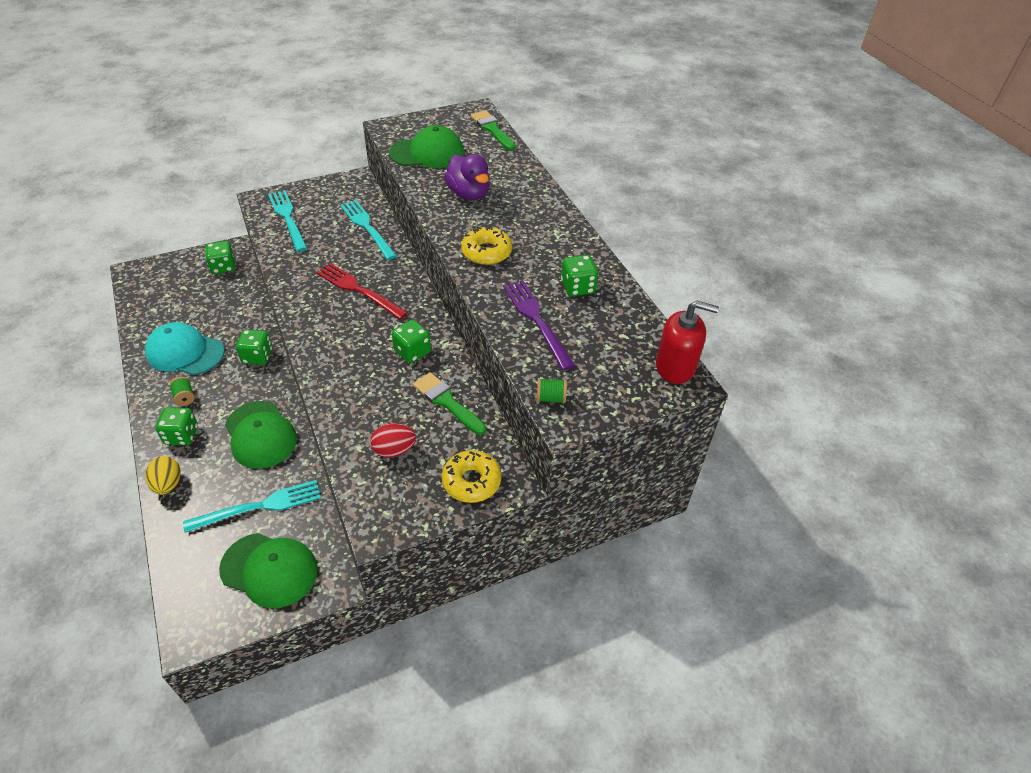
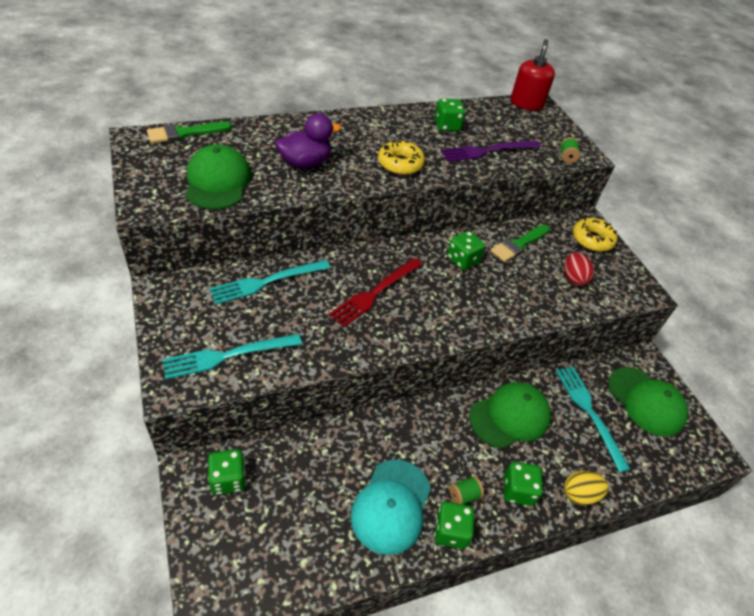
camera: 90 degrees left, 0 degrees up
green cap [219,533,318,608] -> green cap turned 120 degrees clockwise [608,367,688,437]
green dice [236,330,272,365] -> green dice moved to [434,502,475,549]

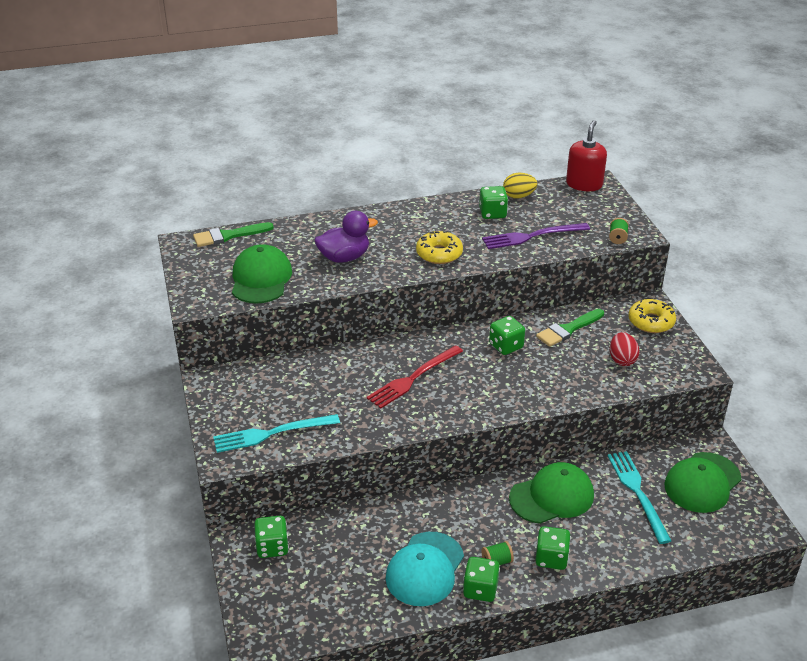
camera: 10 degrees right, 10 degrees down
turquoise fork [209,260,330,304] -> none
yellow egg [564,471,609,506] -> yellow egg moved to [503,173,537,199]
green cap [608,367,688,437] -> green cap turned 75 degrees clockwise [664,452,741,513]

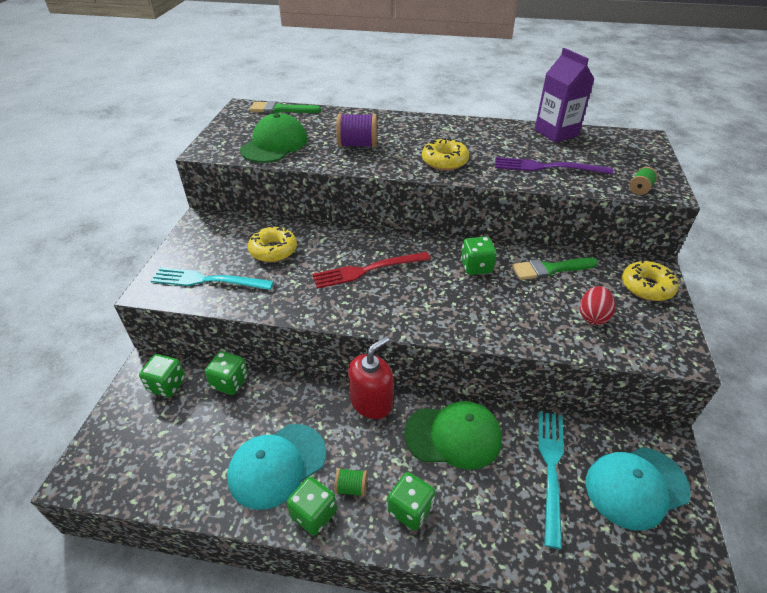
camera: 25 degrees right, 5 degrees up
purple duck [315,211,378,263] -> purple spool [336,113,377,148]
green dice [479,186,508,219] -> green dice moved to [205,351,248,395]
yellow egg [503,173,537,199] -> purple carton [535,48,594,143]
red soap dispenser [566,120,607,191] -> red soap dispenser moved to [348,336,394,419]
green cap [664,452,741,513] -> turquoise cap [586,447,691,531]
none -> yellow donut [248,225,297,262]

